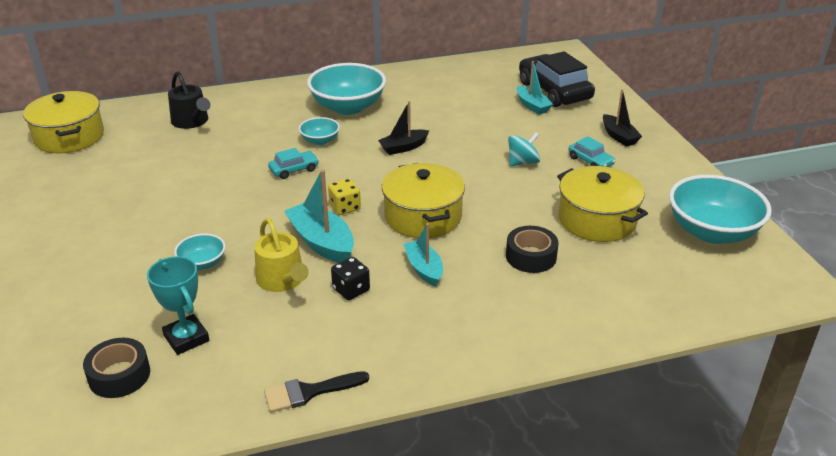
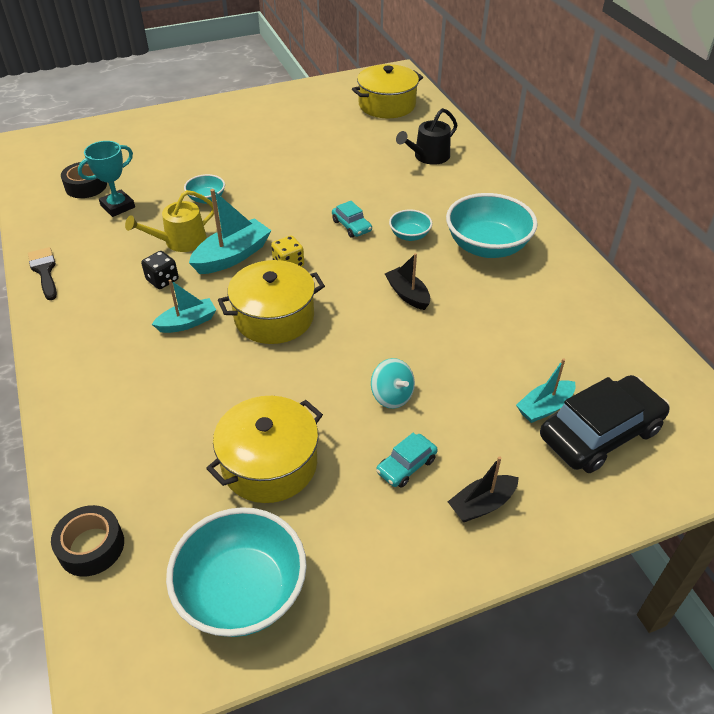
camera: 85 degrees right, 10 degrees up
black tape [506,226,559,273] -> black tape moved to [51,505,124,576]

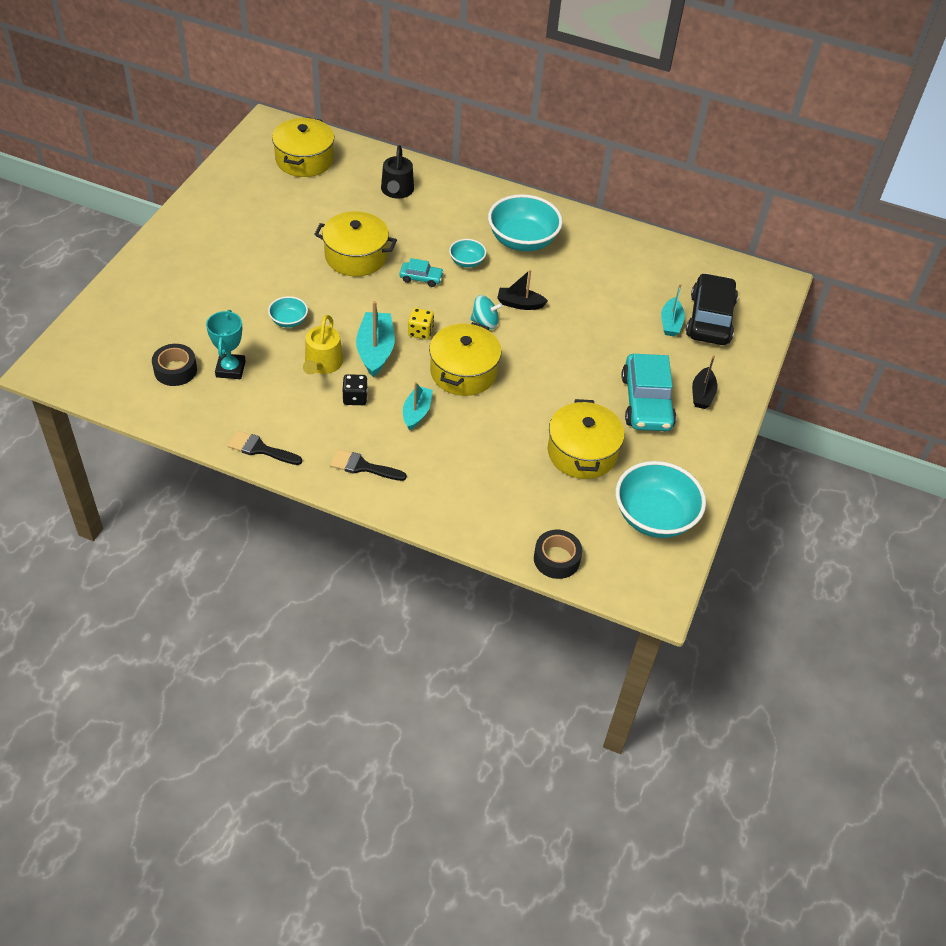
camera: 50 degrees left, 5 degrees up
turquoise spinning top [371,358,415,409] -> turquoise spinning top moved to [470,295,503,329]
turquoise car [376,433,438,488] -> turquoise car [621,354,676,431], size x2.08
none -> yellow pot [314,211,397,276]
none -> black brush [330,449,407,481]

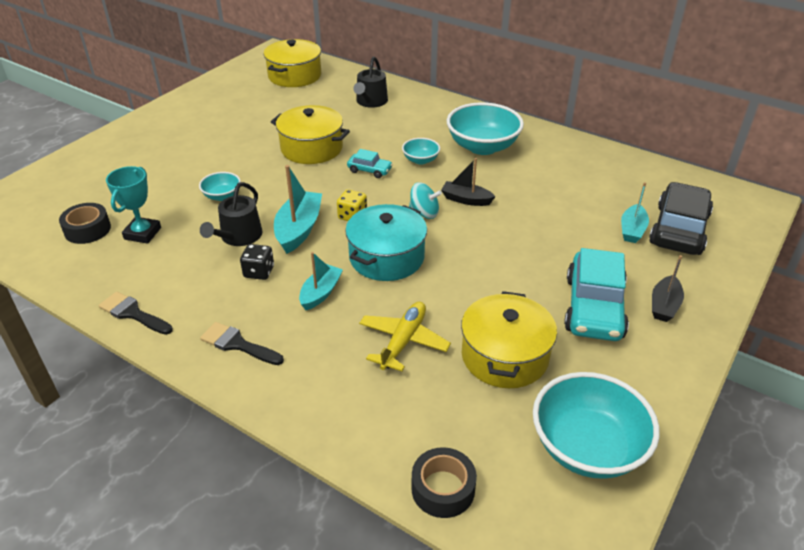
camera: 15 degrees right, 10 degrees down
yellow watering can [303,315,343,374] -> black watering can [200,182,262,246]
yellow pot [429,322,502,396] -> turquoise pot [345,204,427,281]
none -> yellow plane [359,302,451,372]

